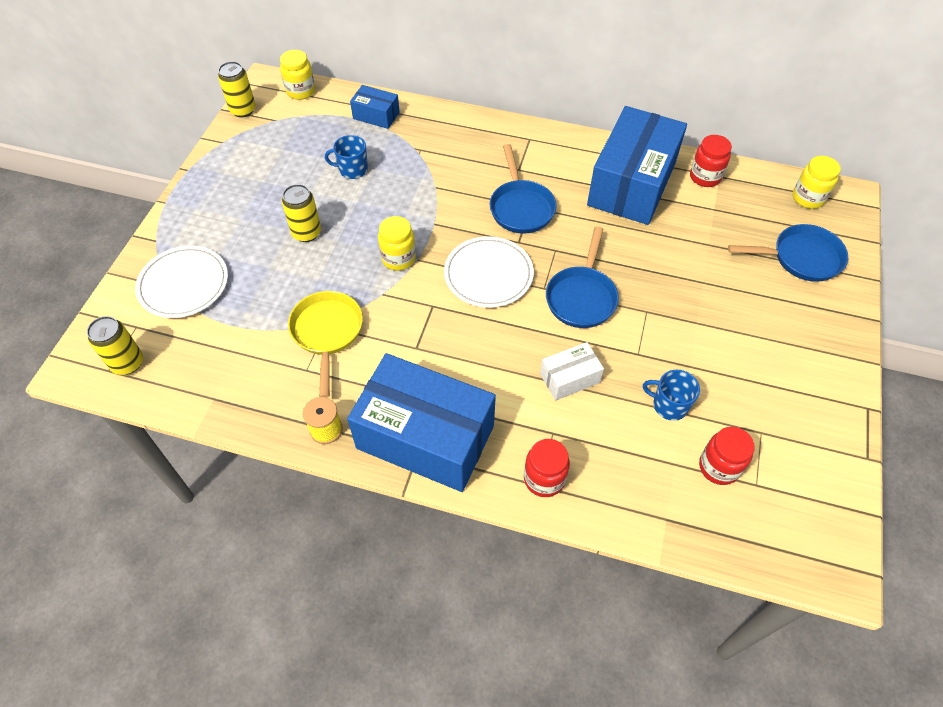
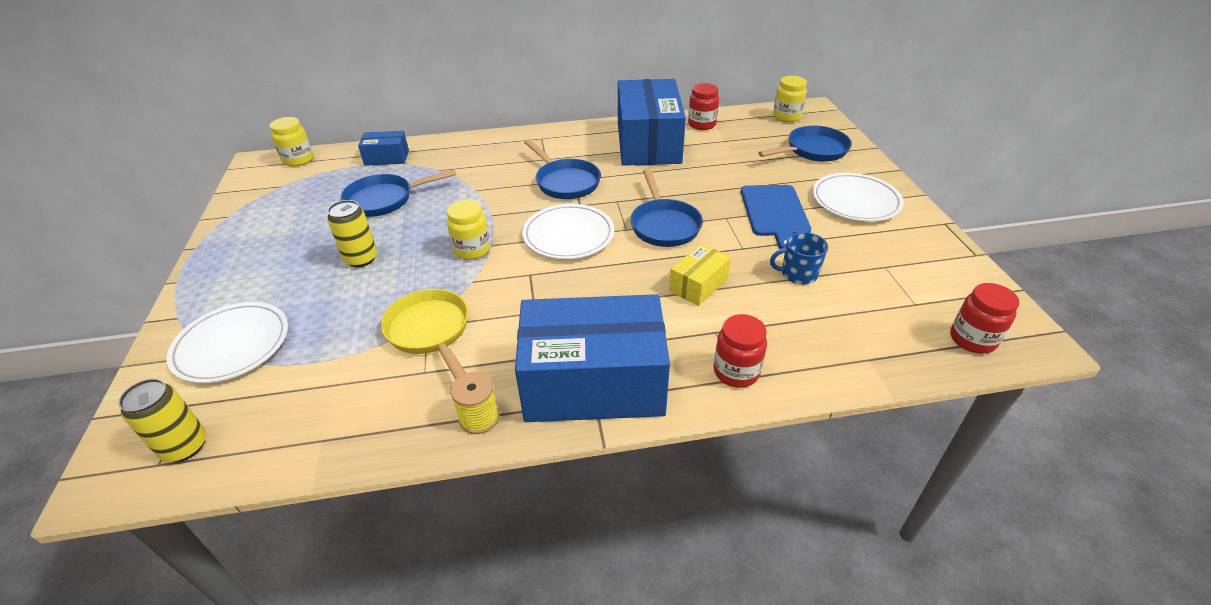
camera: 25 degrees left, 15 degrees down
yellow can [218,61,256,117] -> none
blue mug [325,135,368,179] -> blue pan [341,169,457,217]
white box [540,342,604,401] -> yellow box [669,244,731,306]
red jar [699,427,755,485] -> red jar moved to [950,283,1019,354]
none -> blue cutting board [741,185,811,249]
none -> white plate [812,173,904,222]

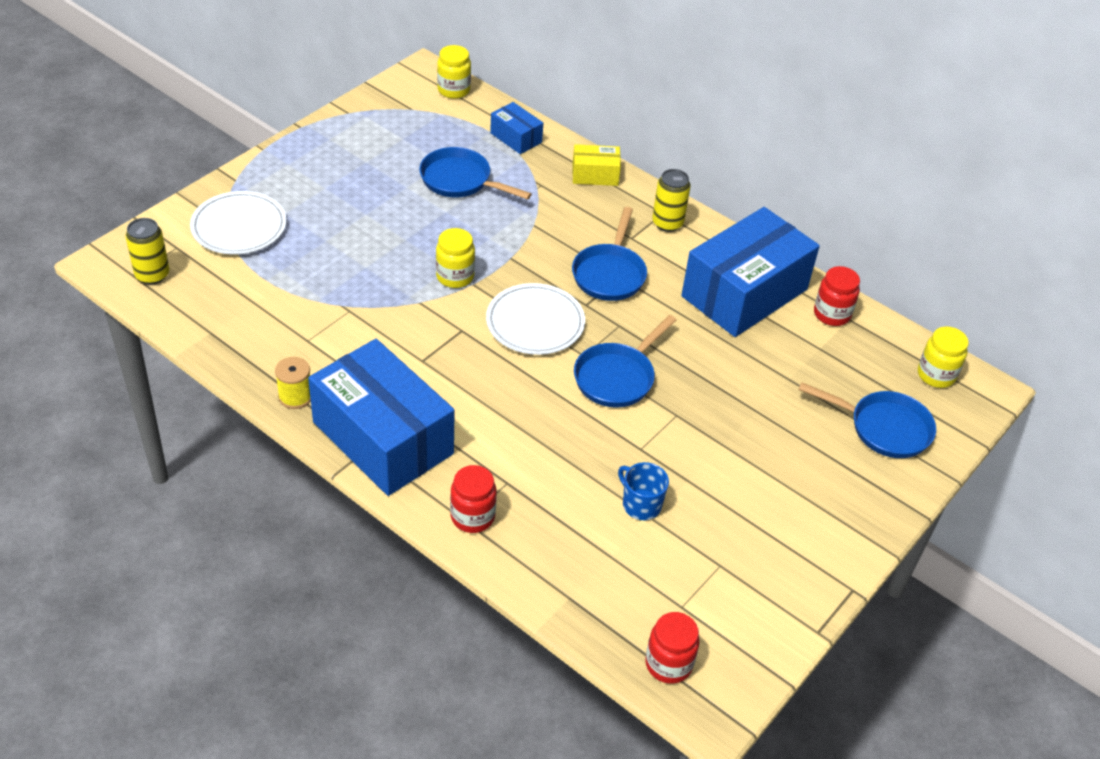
camera: 45 degrees right, 5 degrees up
yellow can [327,200,377,267] -> yellow can moved to [652,169,691,232]
yellow pan [381,289,468,380] -> none
yellow box [669,244,731,306] -> yellow box moved to [572,144,621,186]
blue cutting board [741,185,811,249] -> none
white plate [812,173,904,222] -> none

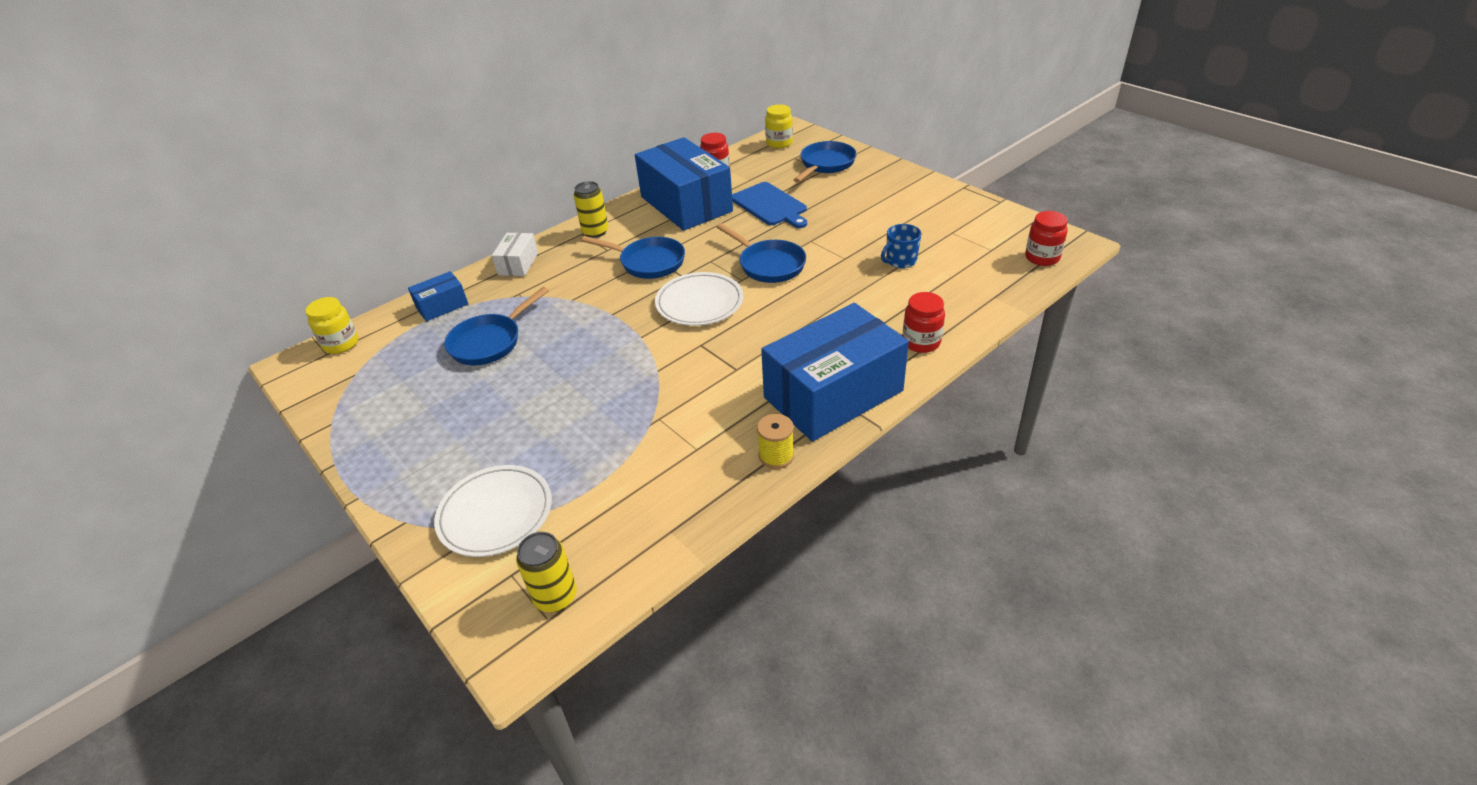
camera: 75 degrees left, 5 degrees down
yellow jar [436,228,475,288] -> none
yellow box [572,144,621,186] -> white box [492,233,538,276]
none -> blue cutting board [732,182,807,228]

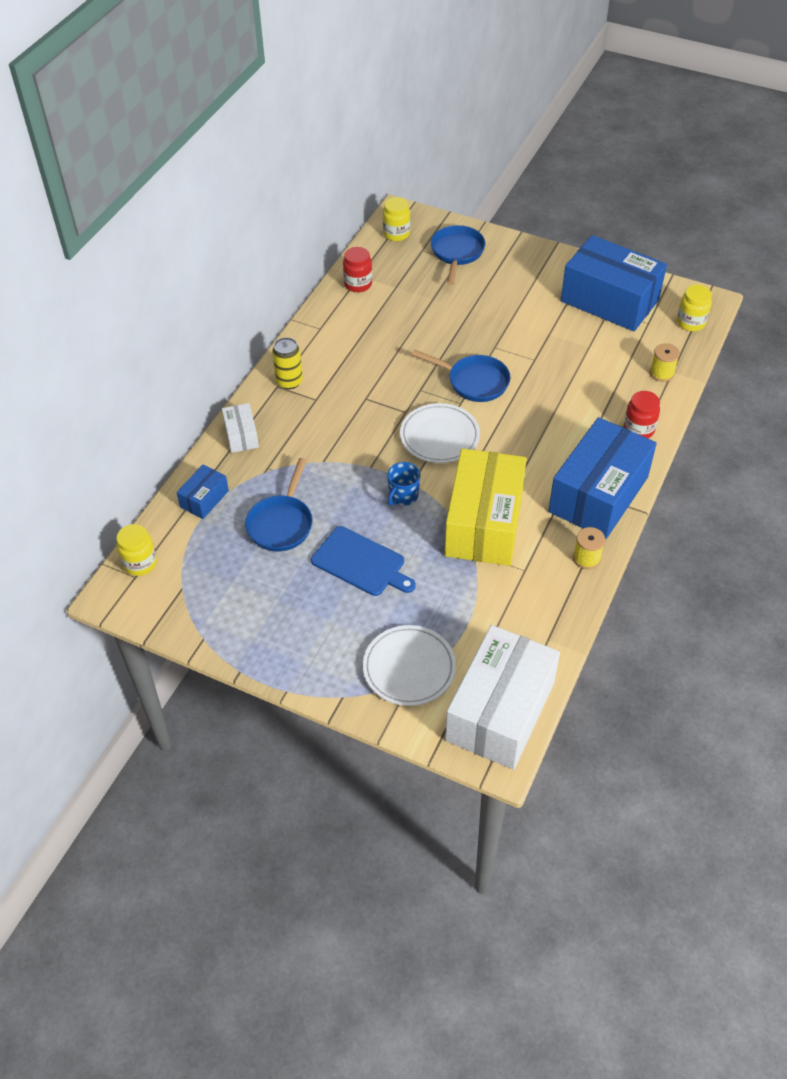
camera: 25 degrees left, 10 degrees up
yellow can [516,532,577,612] -> white box [445,625,560,770]
blue pan [581,236,685,279] -> none
blue box [635,137,733,231] -> blue box moved to [561,235,667,331]
blue cutting board [732,182,807,228] -> blue cutting board moved to [311,526,416,596]
blue mug [881,224,921,268] -> blue mug moved to [387,462,420,506]
red jar [1025,211,1068,266] -> yellow jar [677,285,712,331]
none -> yellow box [445,448,527,566]
none -> yellow spool [650,343,680,382]

